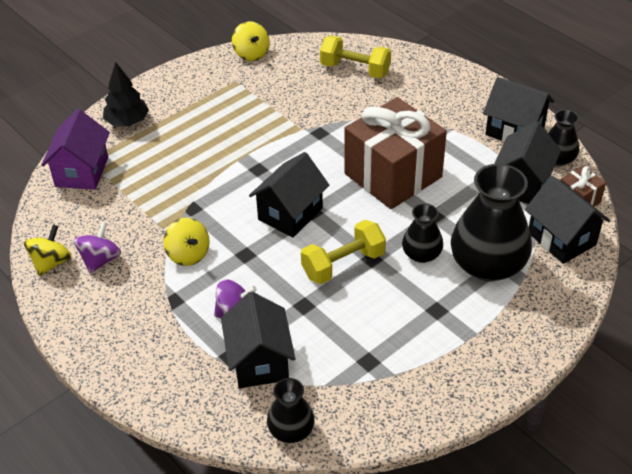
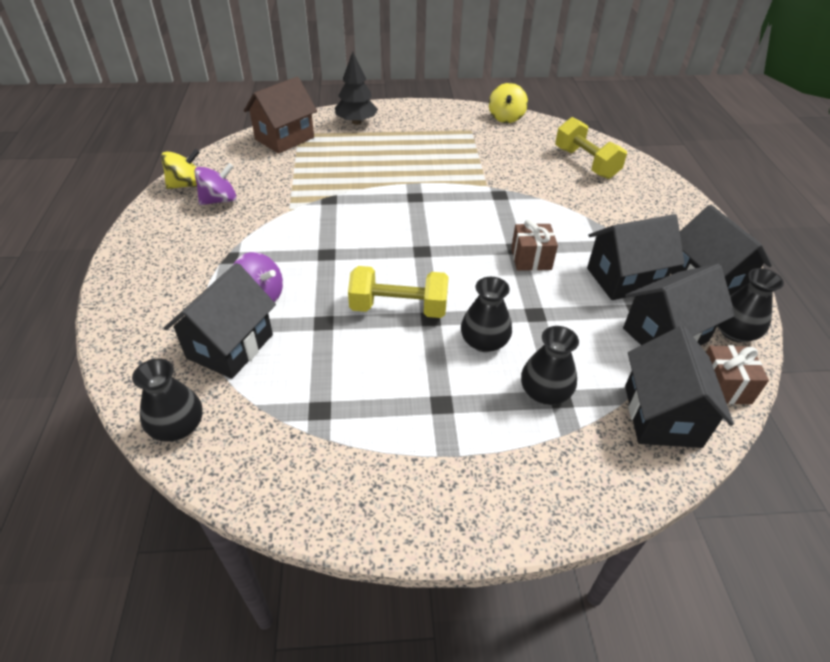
camera: 35 degrees right, 0 degrees up
purple house [41,109,110,190] -> brown house [244,77,317,154]
yellow spinning top [163,217,210,266] -> none
black house [249,152,329,238] -> black house moved to [587,214,684,300]
brown gift [344,97,447,209] -> brown gift [511,219,558,271], size x0.43
black vase [451,164,532,281] -> black vase [521,326,579,405], size x0.52

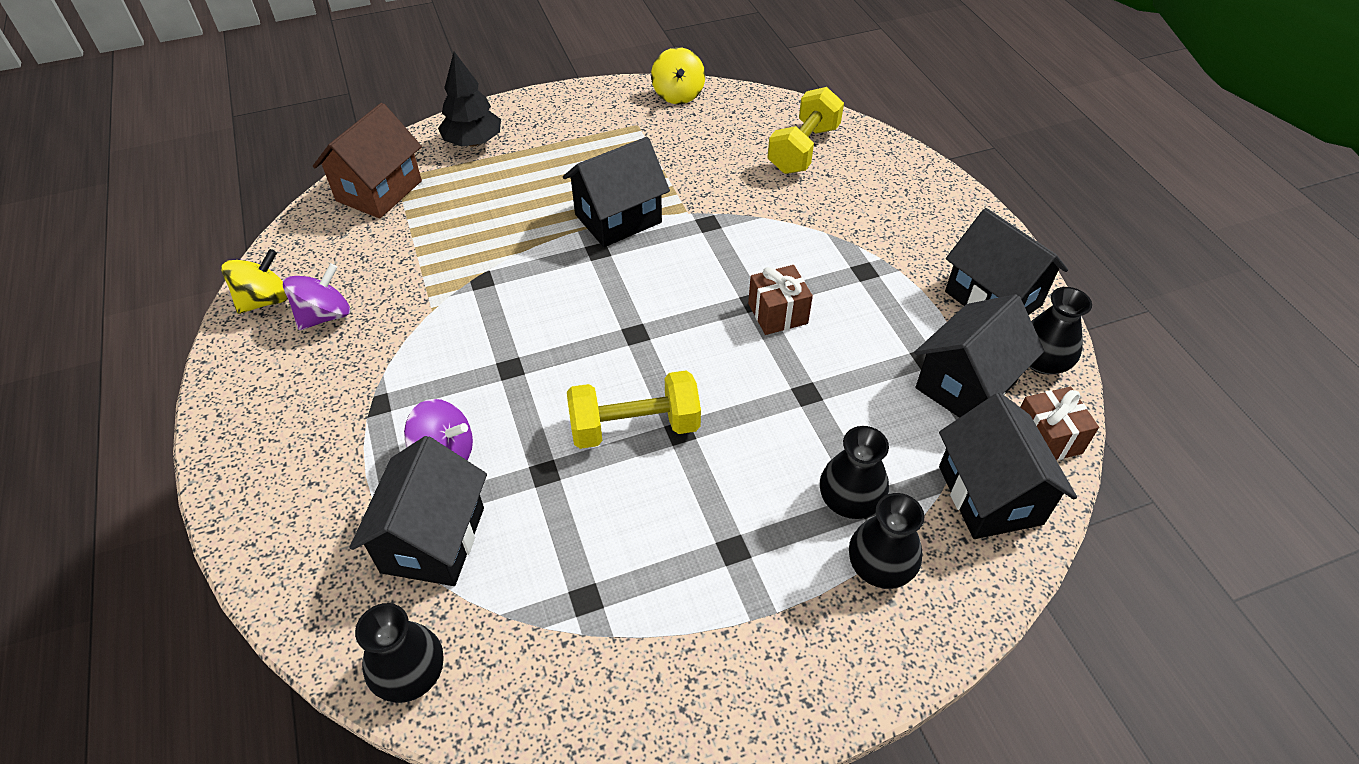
camera: 15 degrees left, 5 degrees up
black vase [461,277,512,352] -> black vase moved to [849,493,925,589]
yellow dumbbell [555,117,627,179] -> yellow dumbbell turned 75 degrees clockwise [767,87,844,174]
black house [587,214,684,300] -> black house moved to [563,137,670,247]

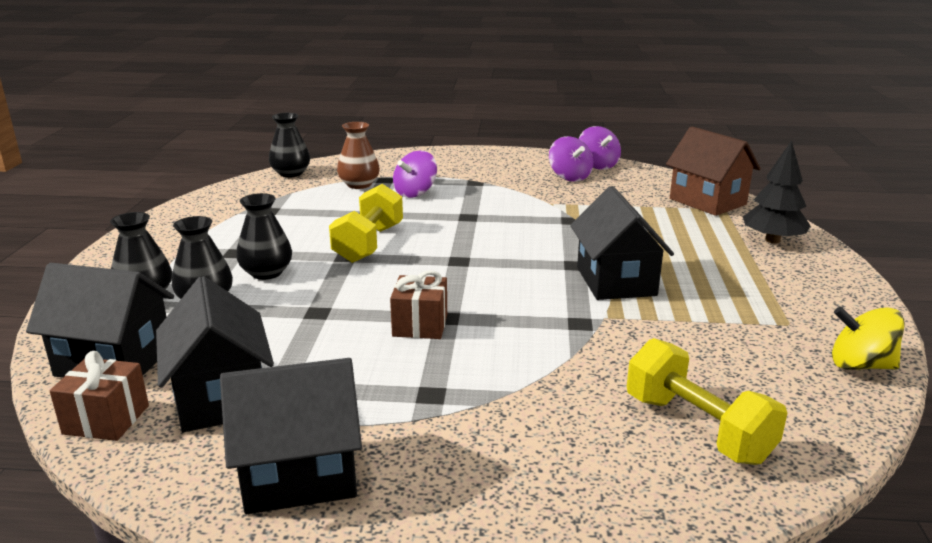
camera: 115 degrees right, 25 degrees down
yellow spinning top [221,249,288,314] -> purple spinning top [579,126,621,170]
black house [350,436,487,586] -> brown vase [337,122,380,189]
black vase [1029,287,1092,374] -> black vase moved to [236,193,292,280]

